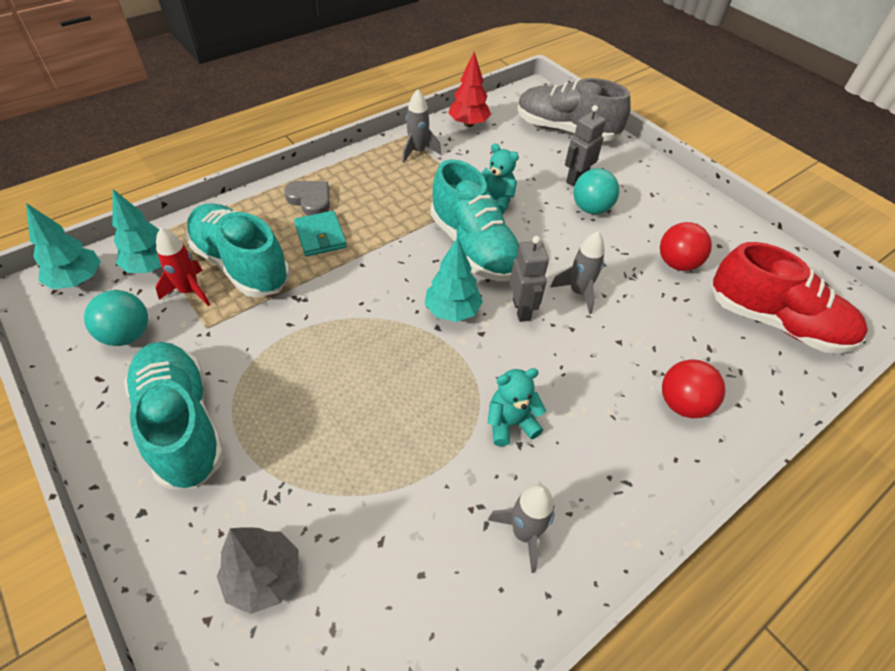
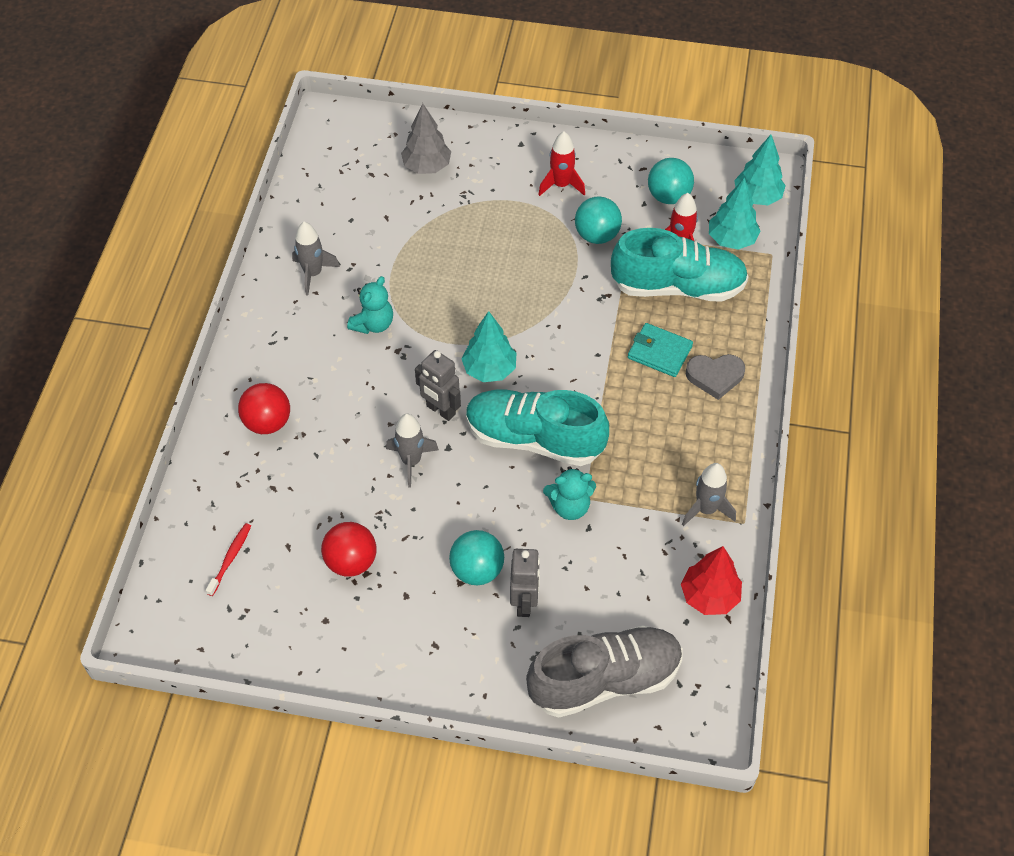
camera: 140 degrees right, 5 degrees up
turquoise shoe [124,342,225,489] -> red rocket [538,131,585,196]
red shoe [711,242,868,353] -> red toothbrush [206,523,251,596]
none -> turquoise ball [575,196,622,244]

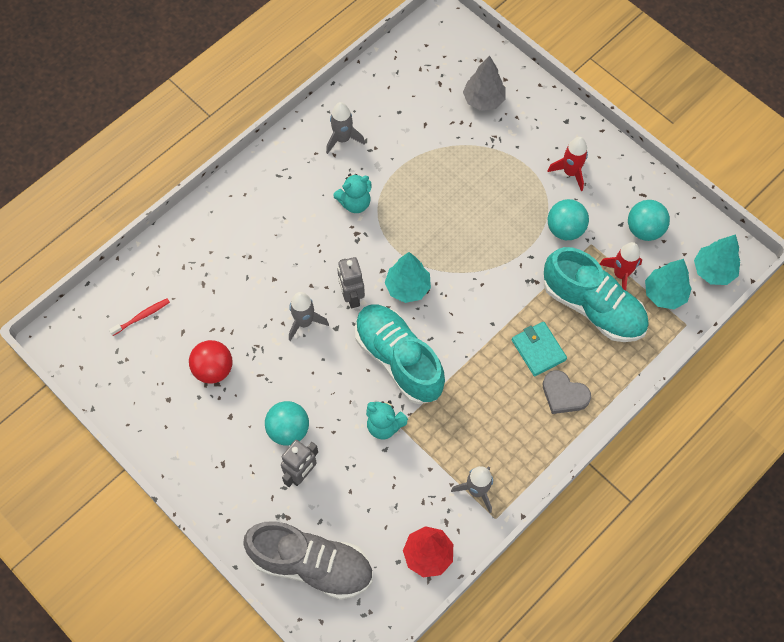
camera: 35 degrees right, 10 degrees up
red ball [238,383,290,434] -> none

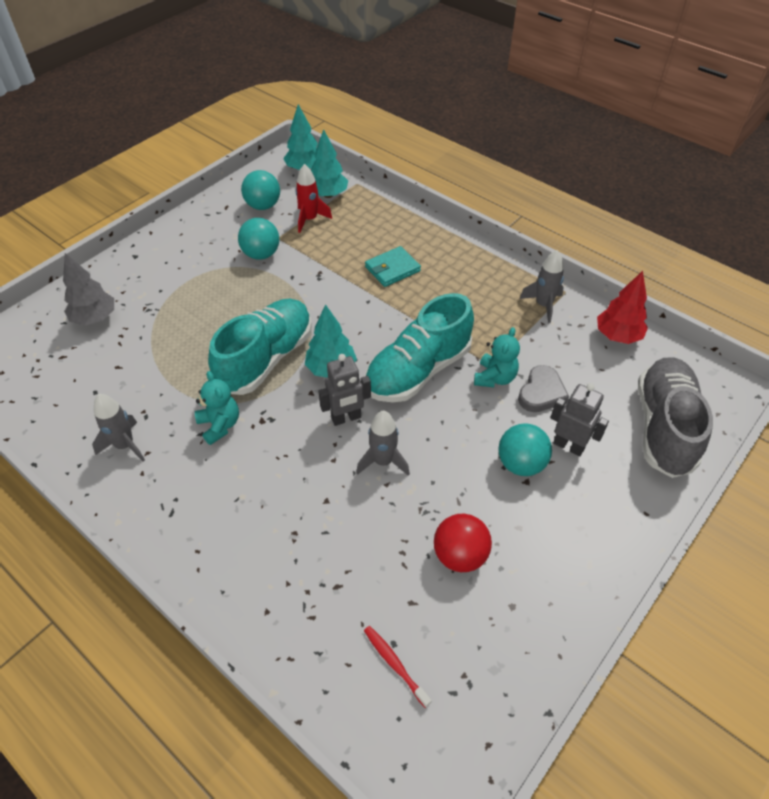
camera: 95 degrees left, 15 degrees down
grey heart [543,370,591,414] -> grey heart moved to [518,365,569,412]
turquoise shoe [544,247,649,342] -> turquoise shoe moved to [208,299,312,395]
red rocket [548,137,588,191] -> none

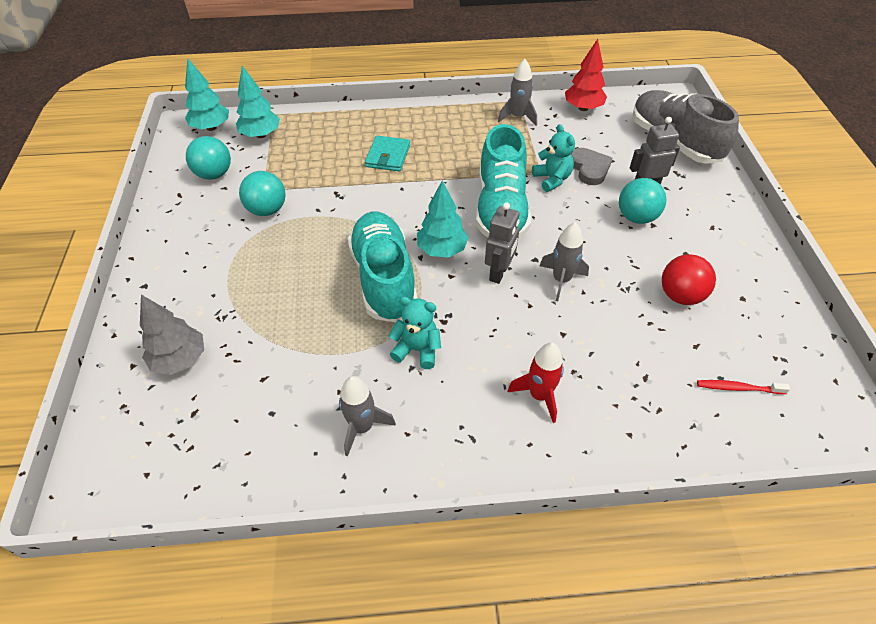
camera: 45 degrees left, 0 degrees up
red rocket [295,164,332,233] -> red rocket moved to [507,343,564,423]

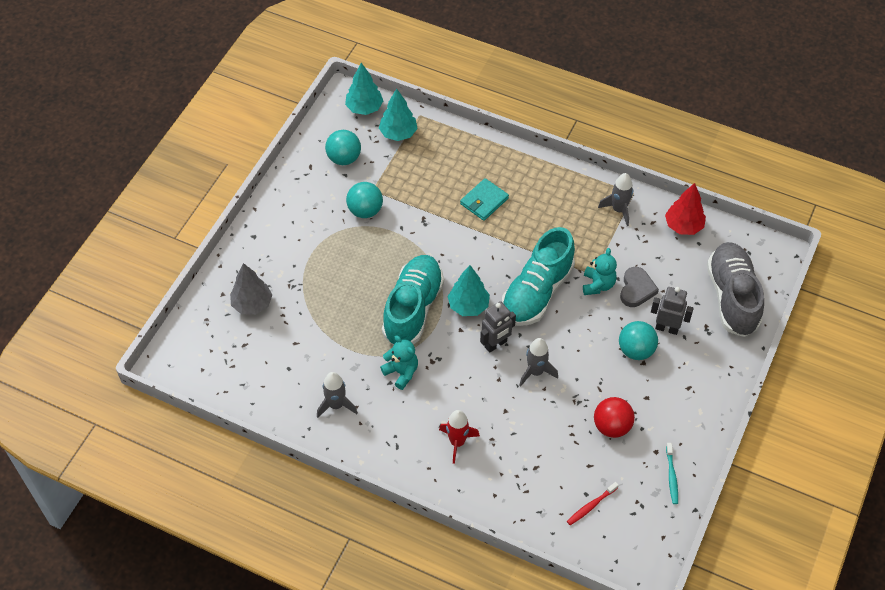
camera: 30 degrees right, 5 degrees up
red toothbrush [697,380,790,394] -> red toothbrush turned 75 degrees counterclockwise [567,482,619,525]
none -> turquoise toothbrush [666,443,678,504]

